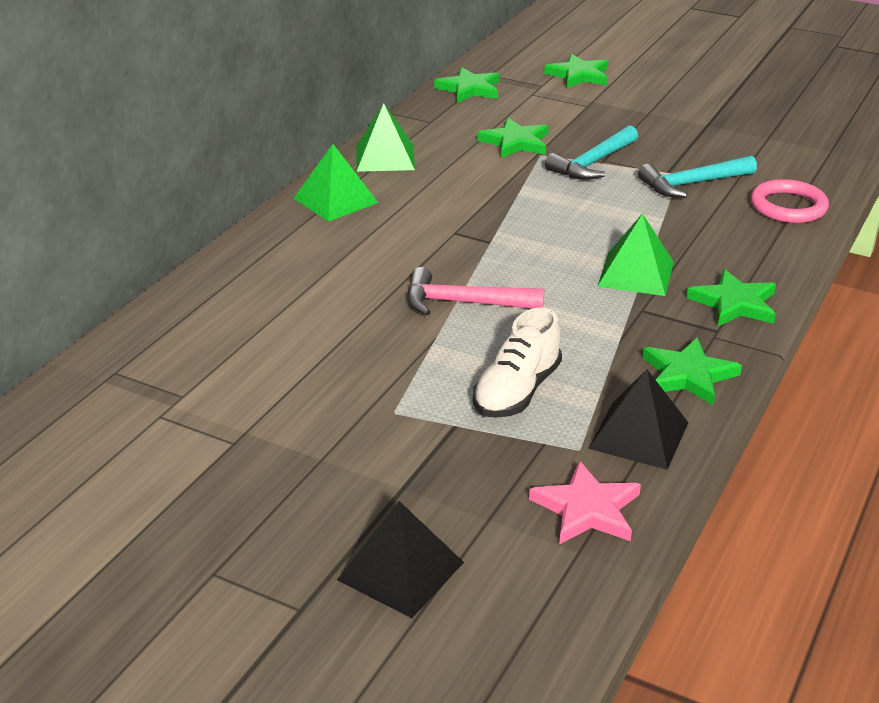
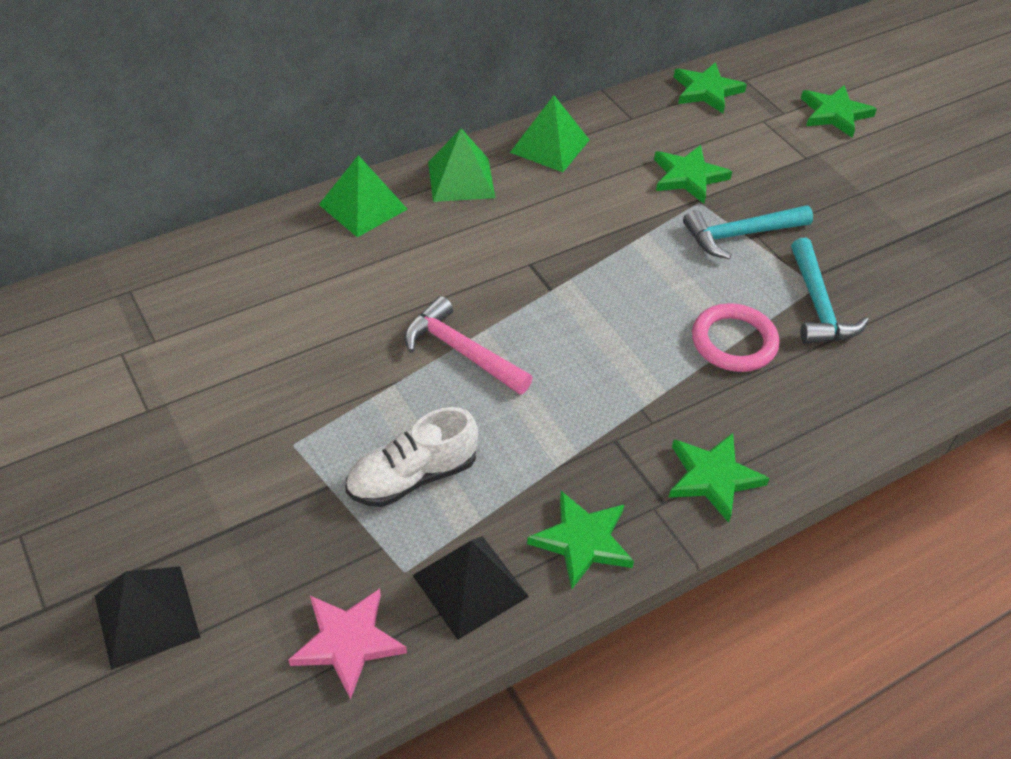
camera: 30 degrees right, 15 degrees up
green pyramid [598,213,674,296] -> green pyramid moved to [319,155,408,237]
turquoise hammer [638,155,757,198] -> turquoise hammer turned 105 degrees counterclockwise [791,238,869,344]
pink ring [751,179,829,223] -> pink ring moved to [692,303,779,372]

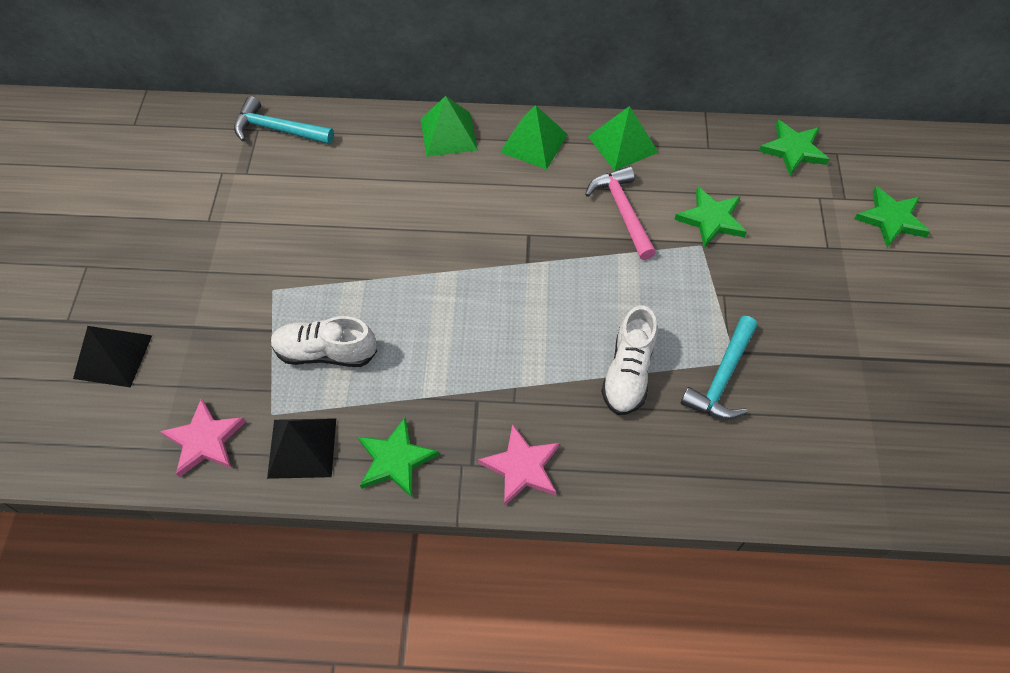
camera: 35 degrees right, 10 degrees up
pink hammer [405,296,533,395] -> pink hammer moved to [585,166,656,260]
green star [668,433,770,523] -> pink star [478,424,560,506]
turquoise hammer [683,205,813,259] -> turquoise hammer moved to [234,96,334,144]
pink ring [692,303,779,372] -> white shoe [601,306,657,415]

